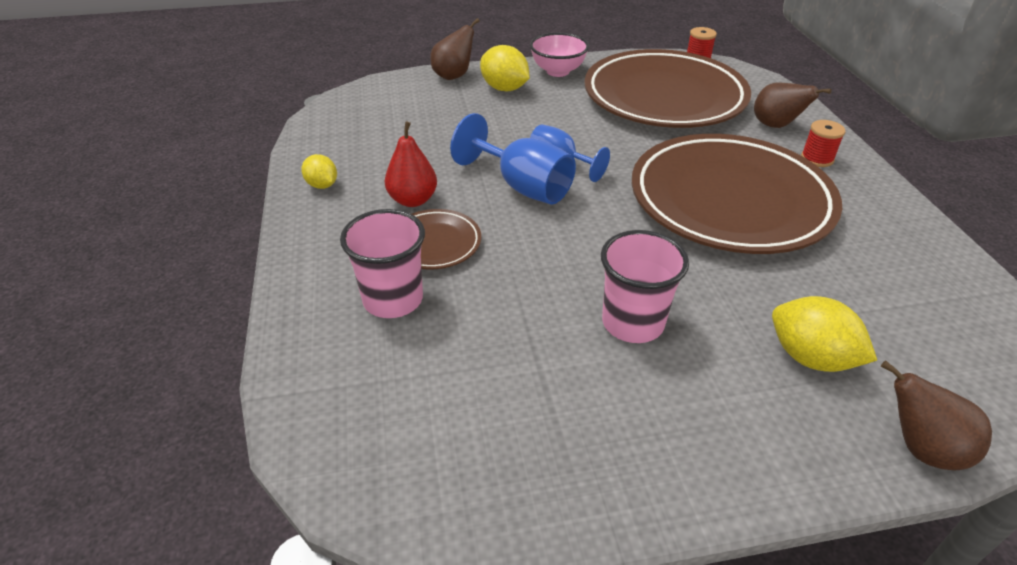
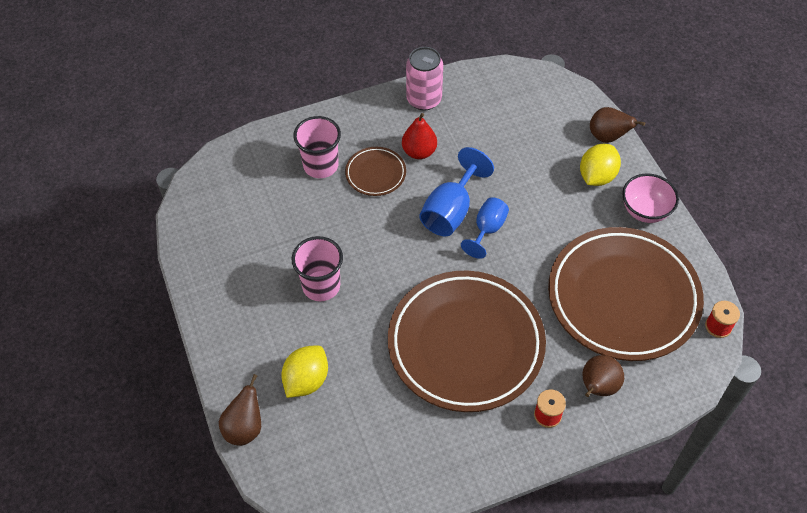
camera: 80 degrees right, 15 degrees up
yellow lemon [301,154,337,189] -> pink can [406,47,443,111]

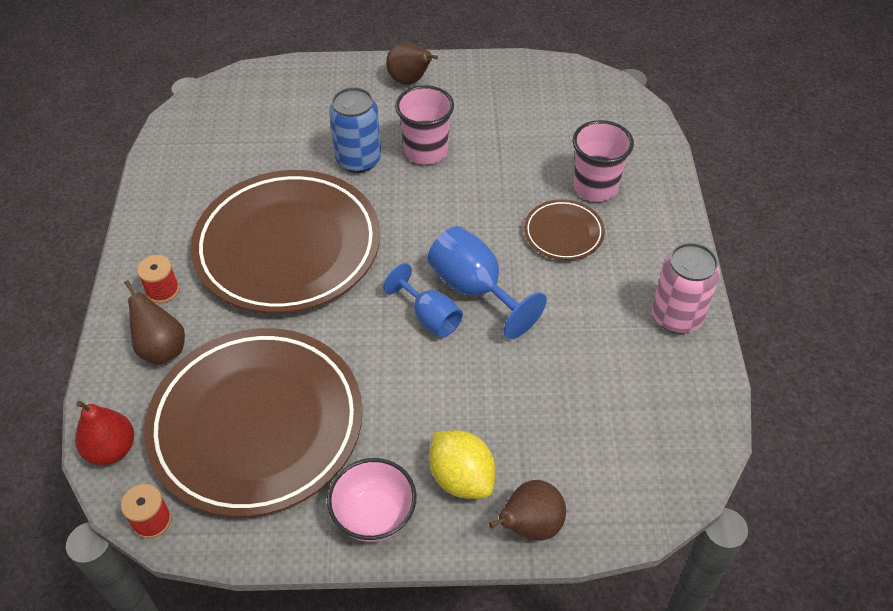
camera: 110 degrees right, 5 degrees down
brown pear [219,374,261,446] -> brown pear moved to [386,42,438,85]
yellow lemon [281,345,328,398] -> none
red pear [402,113,437,159] -> red pear moved to [75,401,134,465]
none -> blue can [329,87,381,173]

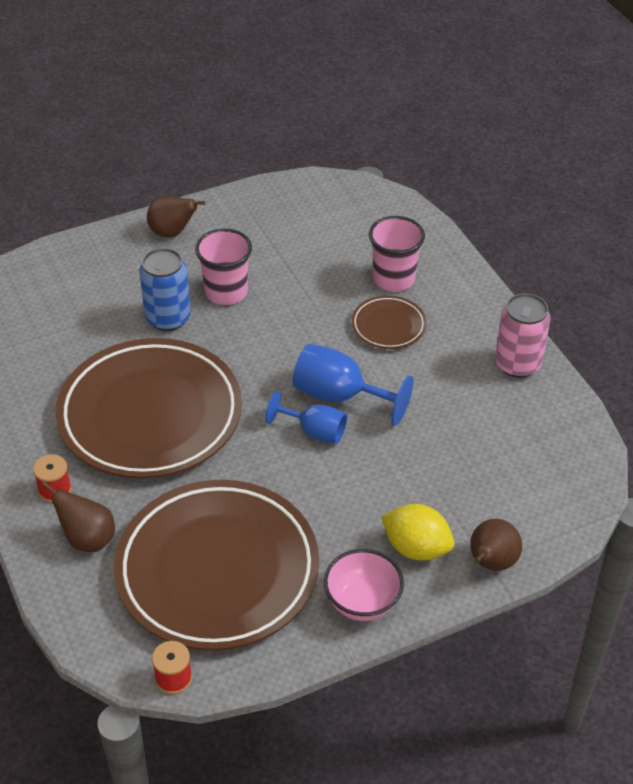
camera: 25 degrees left, 5 degrees down
red pear [75,401,134,465] -> none

